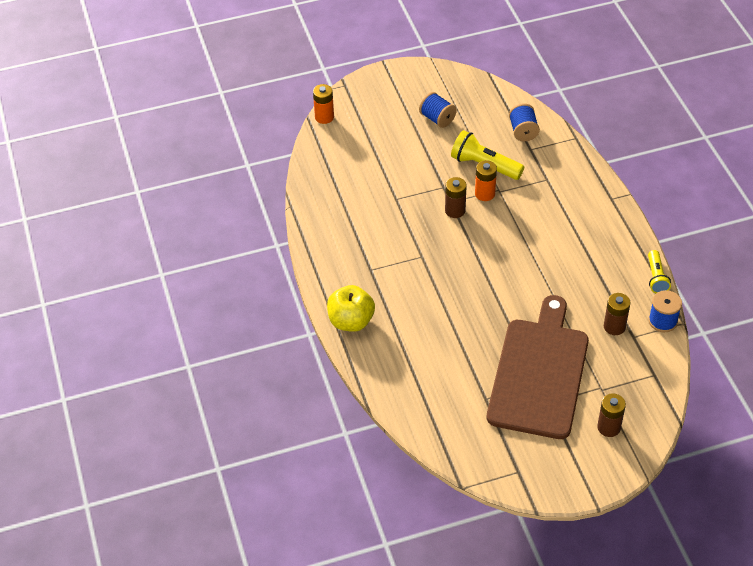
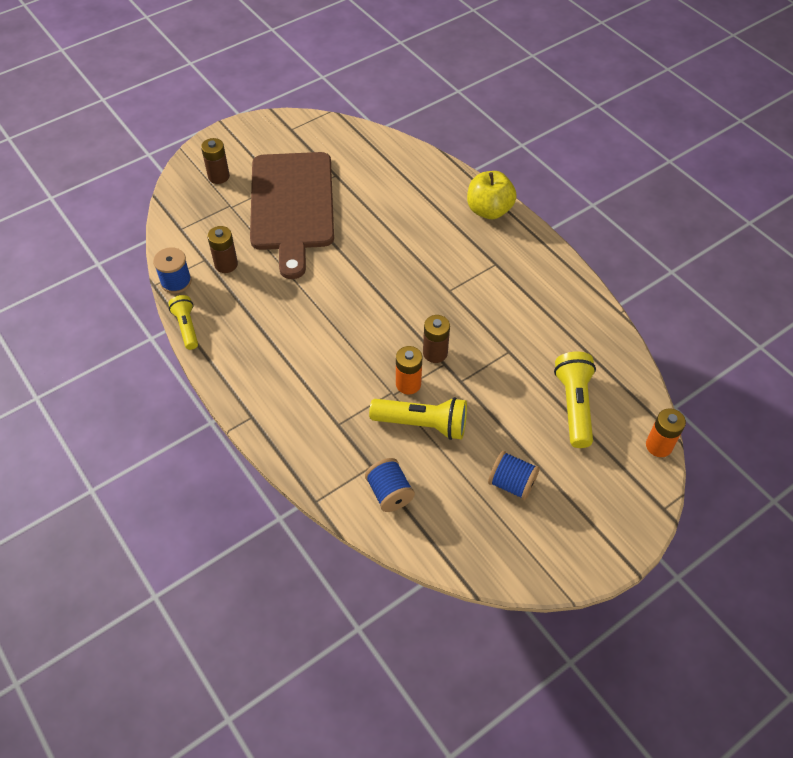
camera: 160 degrees right, 5 degrees up
none -> yellow flashlight [554,351,596,448]

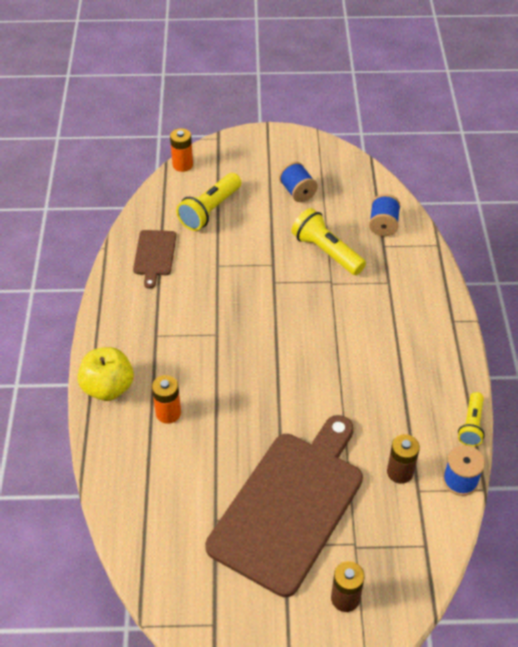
camera: 145 degrees left, 5 degrees down
orange battery [396,346,422,394] -> orange battery moved to [152,375,181,424]
brown battery [423,315,450,363] -> none
none -> brown cutting board [133,230,176,289]

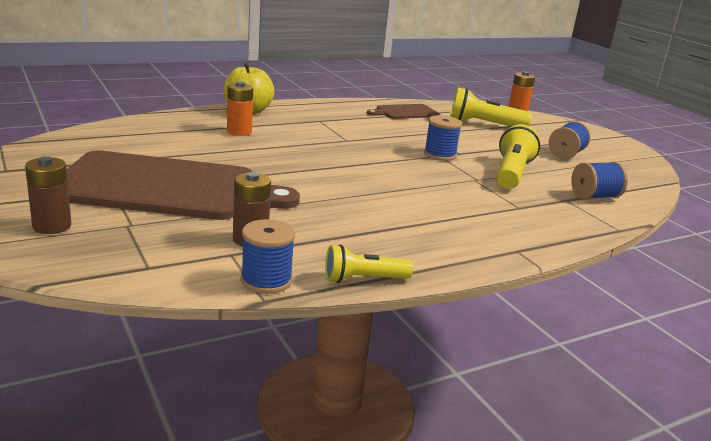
camera: 60 degrees right, 25 degrees down
none -> blue spool [424,115,462,161]

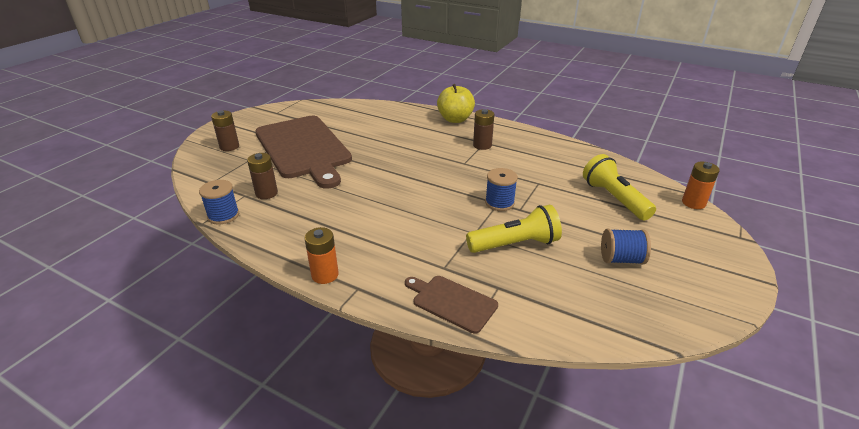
camera: 60 degrees right, 10 degrees up
orange battery [227,81,253,136] -> orange battery moved to [305,227,339,284]
yellow flashlight [325,245,413,283] -> none
brown cutting board [367,104,439,119] -> brown cutting board moved to [405,276,498,334]
blue spool [571,161,628,199] -> none
none -> brown battery [473,109,494,150]

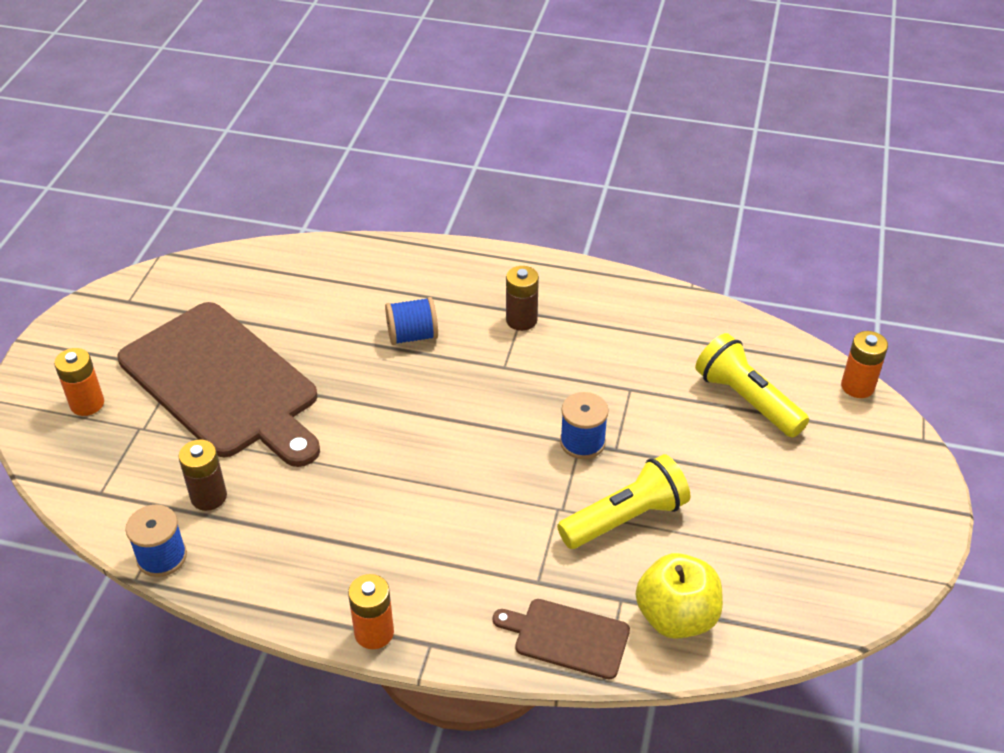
camera: 15 degrees left, 10 degrees up
brown battery [211,110,239,151] -> orange battery [54,348,104,416]
yellow apple [437,84,475,123] -> yellow apple moved to [636,553,723,639]
blue spool [601,229,651,264] -> blue spool moved to [385,297,438,345]

